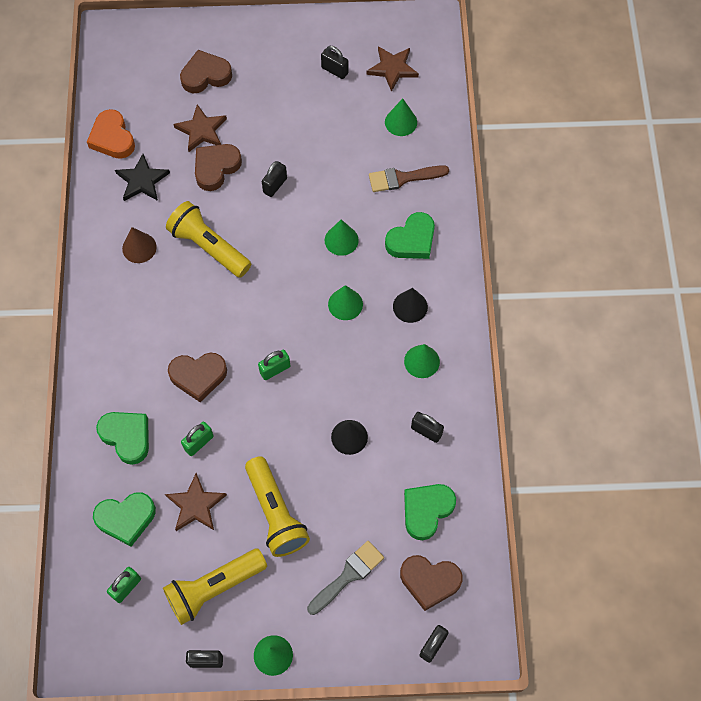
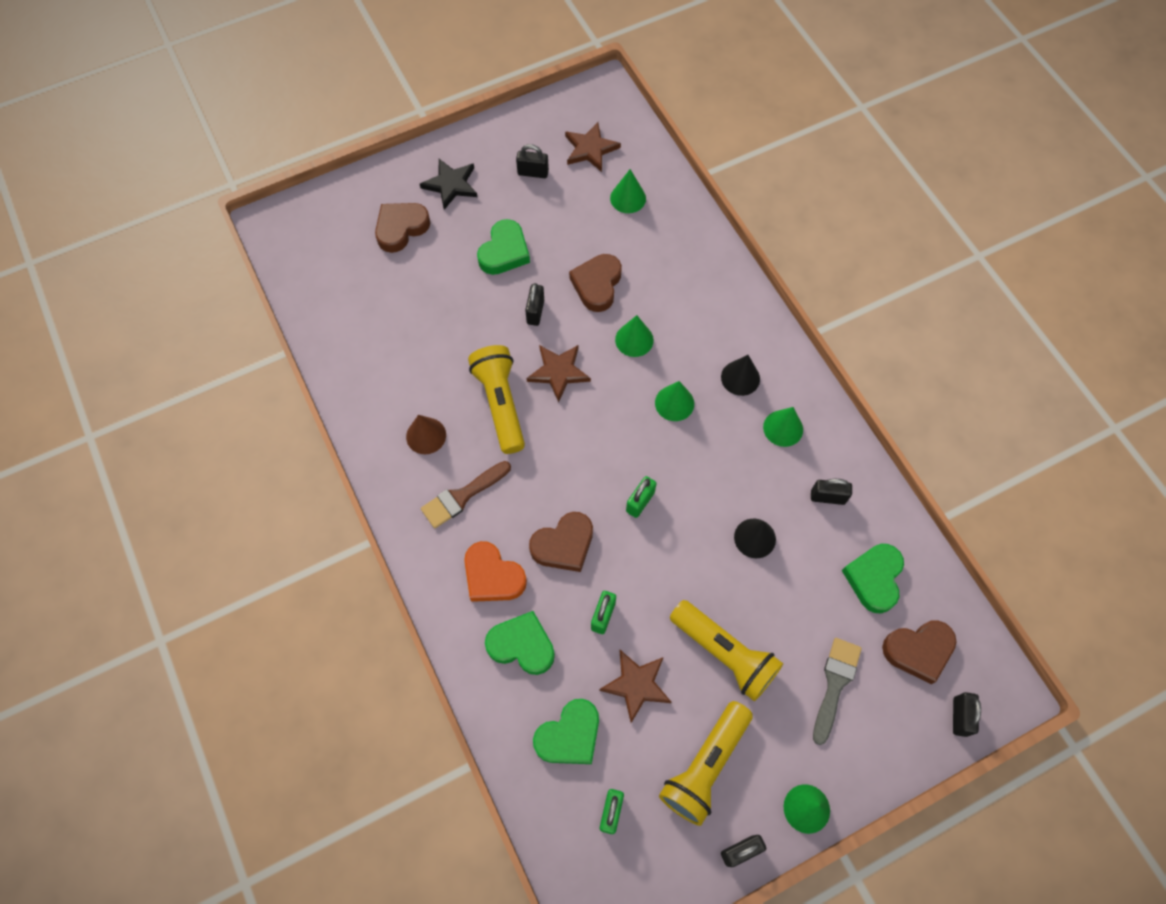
camera: 25 degrees left, 0 degrees up
orange heart [87,109,135,159] -> orange heart moved to [464,541,527,602]
black star [115,154,170,201] -> black star moved to [420,159,477,210]
yellow flashlight [166,201,251,278] -> yellow flashlight turned 60 degrees clockwise [468,345,525,454]
brown star [173,104,227,152] -> brown star moved to [526,345,591,402]
brown heart [195,144,242,191] -> brown heart moved to [569,254,622,312]
brown brush [369,165,449,192] -> brown brush moved to [421,461,511,528]
green heart [385,212,435,259] -> green heart moved to [477,219,530,275]

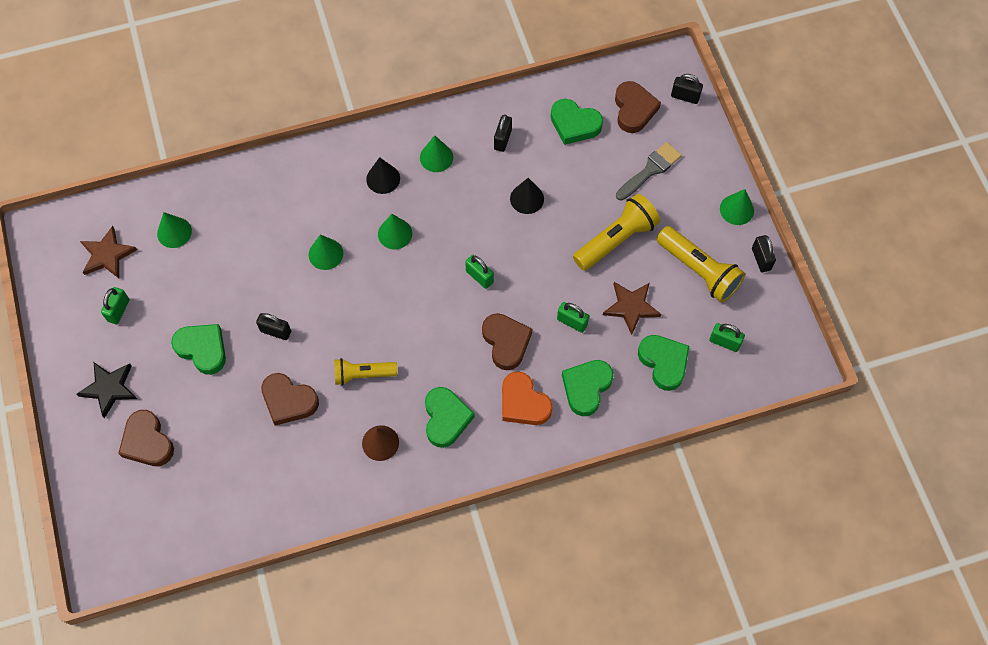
camera: 80 degrees left, 0 degrees up
brown brush [421,461,511,528] -> green heart [425,387,475,448]
orange heart [464,541,527,602] -> orange heart turned 90 degrees clockwise [502,371,553,425]
yellow flashlight [468,345,525,454] -> yellow flashlight [334,358,397,385], size x0.65
black padlock [516,144,549,178] -> green padlock [101,287,130,324]
brown star [526,345,591,402] -> none
brown heart [569,254,622,312] -> brown heart moved to [261,373,319,426]
grey brush [813,638,862,745] -> grey brush turned 105 degrees clockwise [616,142,682,201]

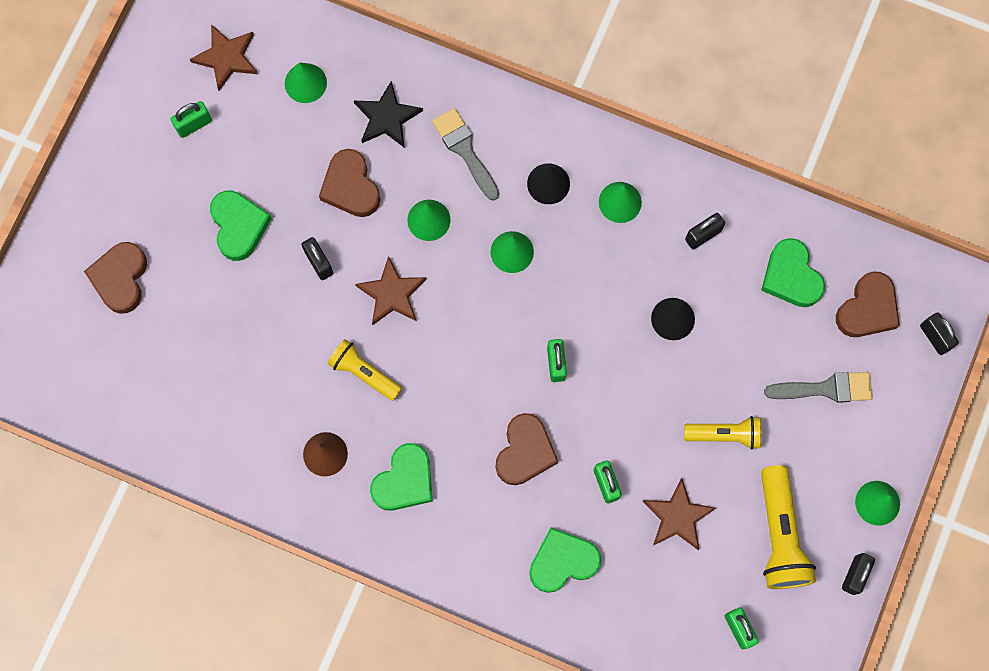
camera: 40 degrees right, 10 degrees up
black star [77,362,137,418] -> black star moved to [354,81,423,148]
brown heart [261,373,319,426] -> brown heart moved to [319,149,381,217]
orange heart [502,371,553,425] -> none
yellow flashlight [573,194,660,271] -> yellow flashlight [684,416,762,450], size x0.65
green heart [638,335,689,391] -> none
none -> brown star [355,256,426,325]
none -> grey brush [432,108,499,201]

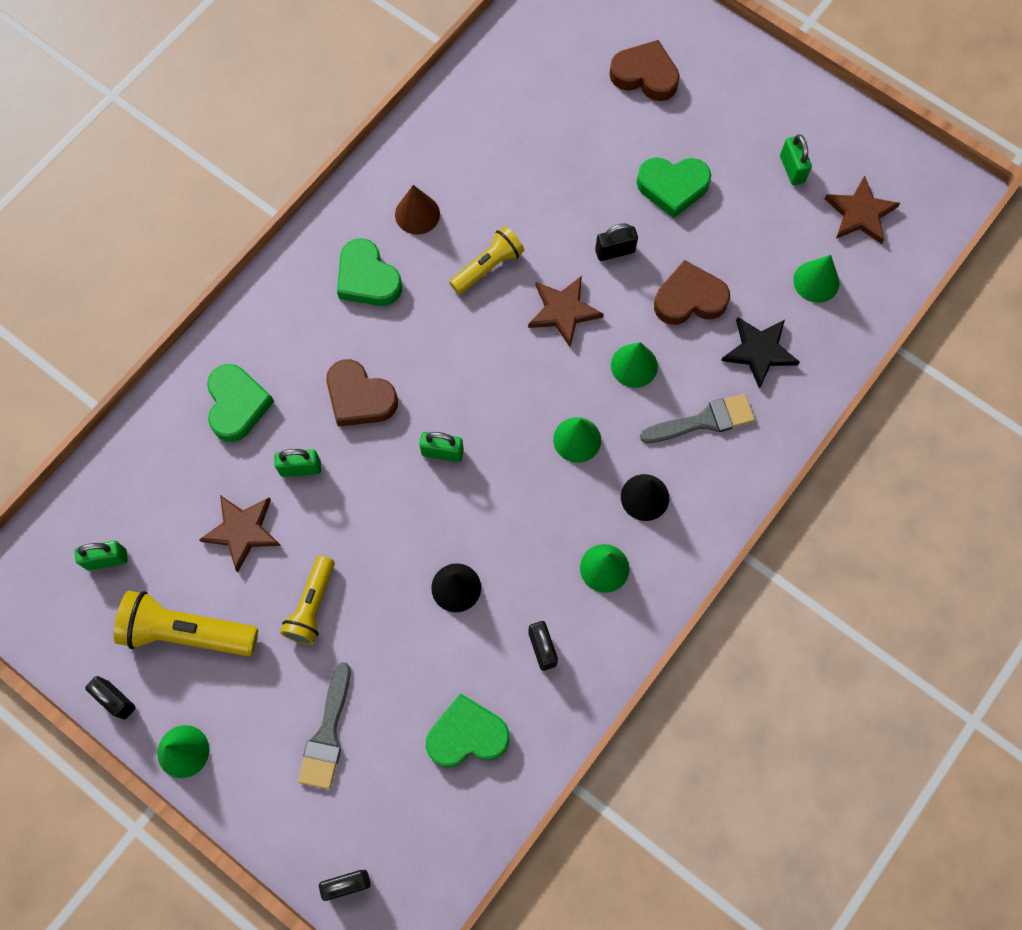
camera: 105 degrees right, 5 degrees down
brown heart [836,272,900,337] -> none

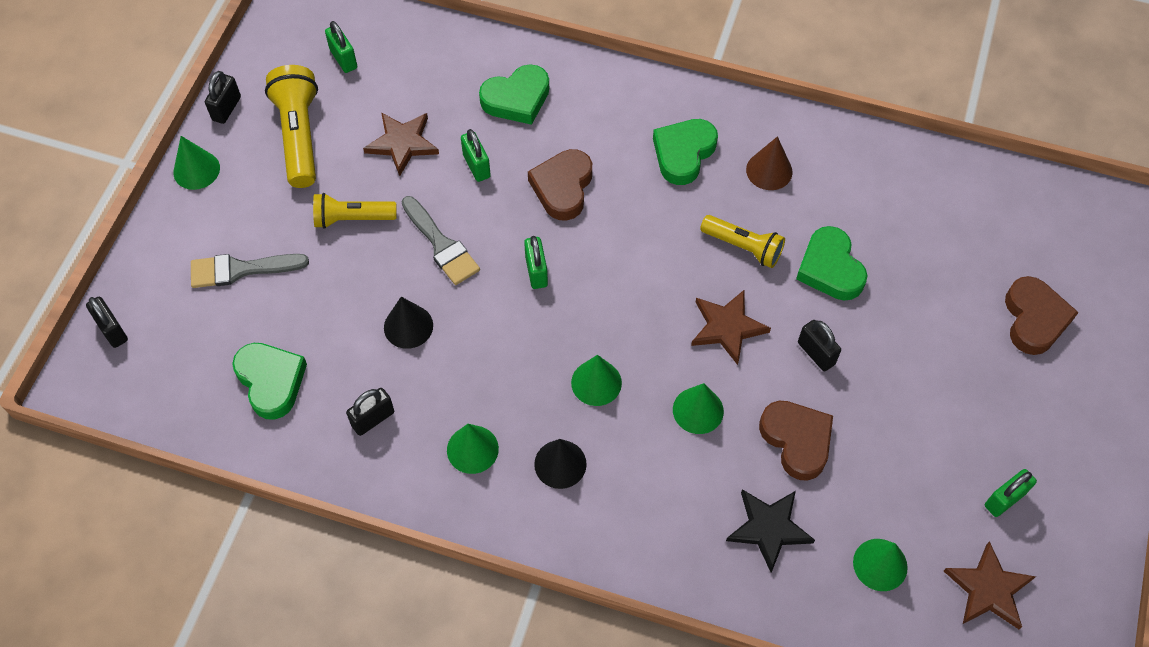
camera: 70 degrees right, 10 degrees down
green heart [637,157,711,218] -> green heart moved to [796,226,867,300]
grey brush [640,394,755,443] -> grey brush moved to [402,196,480,285]

